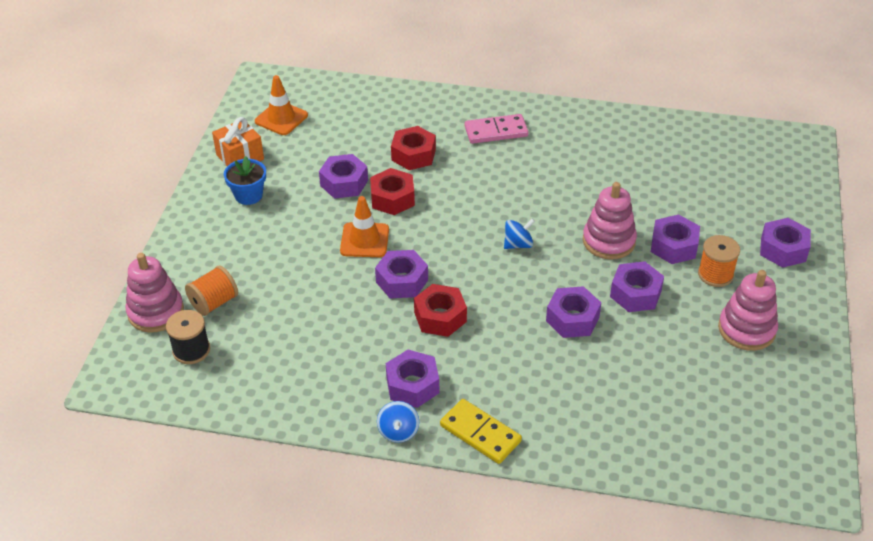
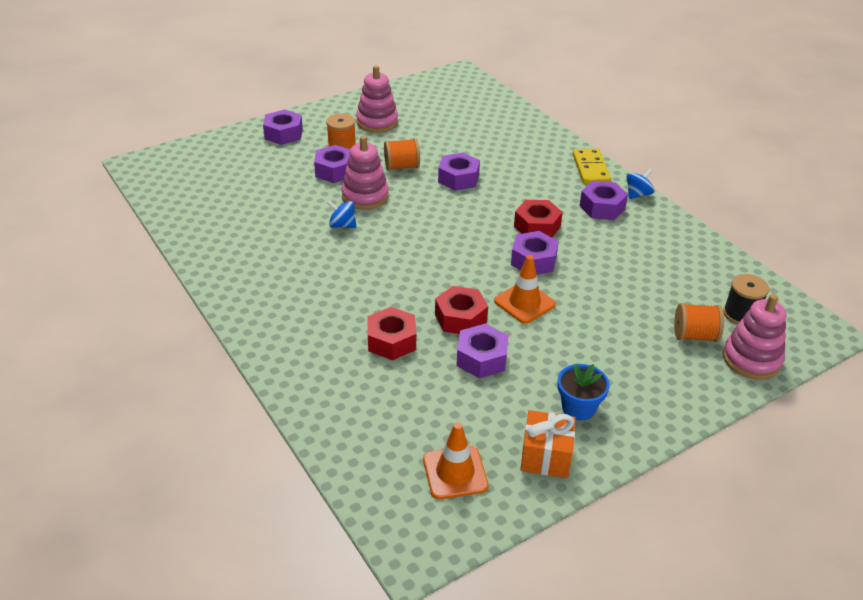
camera: 135 degrees left, 5 degrees down
pink domino [465,114,528,144] -> none
blue spinning top [504,219,535,249] -> blue spinning top moved to [327,200,357,228]
purple nut [610,261,664,312] -> orange spool [384,138,420,171]

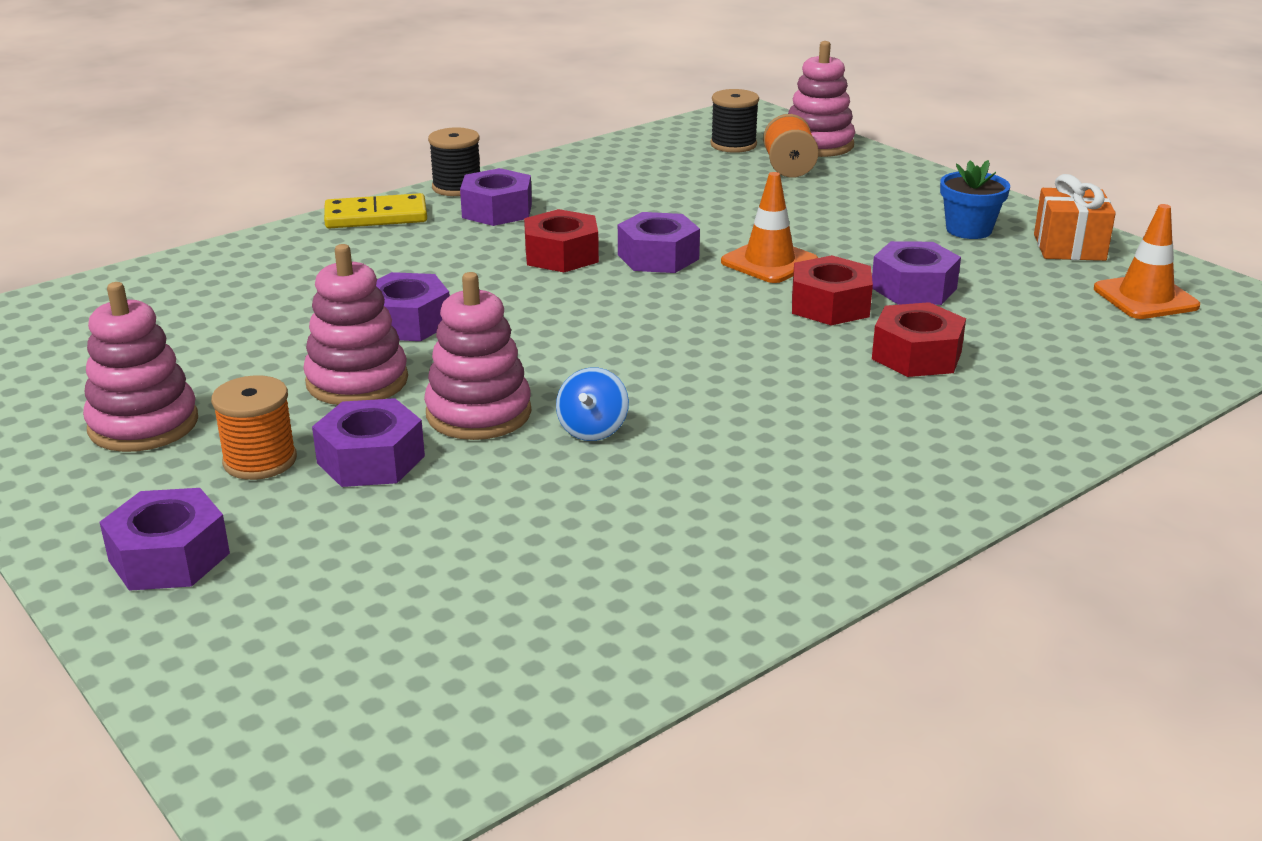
camera: 95 degrees left, 10 degrees down
orange spool [384,138,420,171] -> pink stacking toy [303,244,408,405]
blue spinning top [627,169,654,199] -> black spool [428,127,480,196]

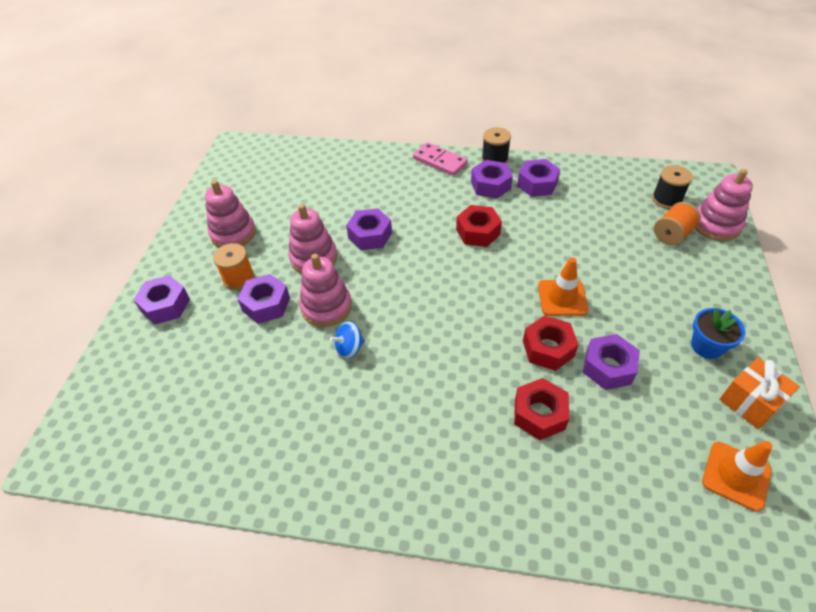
camera: 50 degrees right, 20 degrees up
yellow domino [324,193,427,228] -> pink domino [413,142,468,176]
purple nut [618,212,700,273] -> purple nut moved to [517,159,560,197]

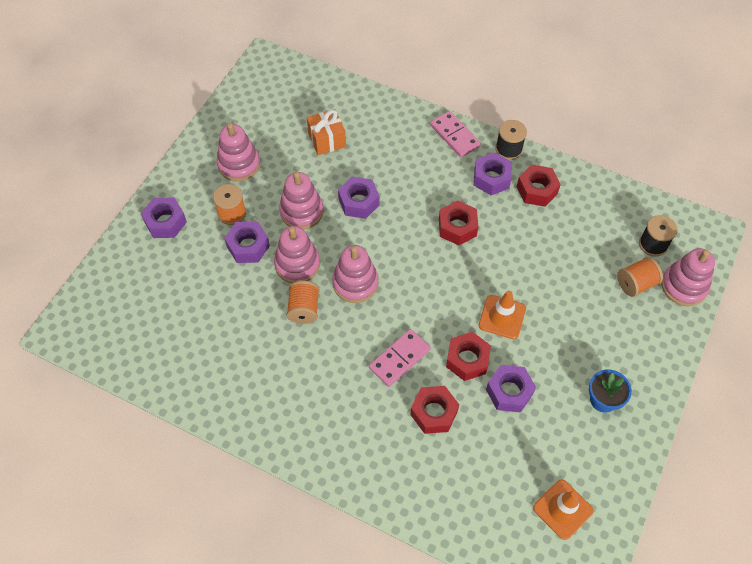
camera: 15 degrees right, 10 degrees up
blue spinning top [330,321,365,359] -> orange spool [286,281,320,324]
purple nut [517,159,560,197] -> red nut [517,165,561,207]
orange gift [719,358,800,429] -> orange gift moved to [307,109,346,155]
none -> pink stacking toy [332,245,379,303]
none -> pink domino [369,329,431,387]

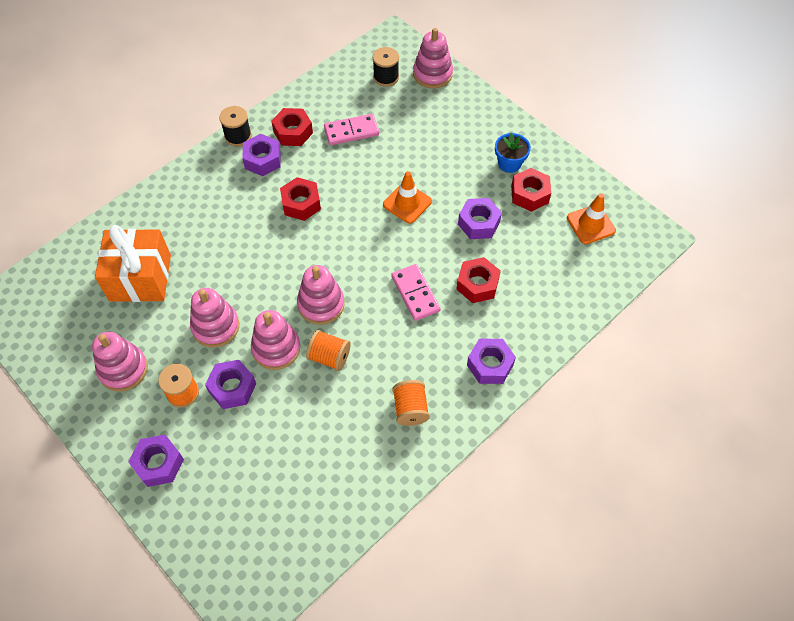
camera: 70 degrees left, 0 degrees up
orange gift [307,109,346,155] -> orange gift [95,225,171,302], size x1.64
purple nut [338,177,379,219] -> purple nut moved to [467,339,516,384]
pink domino [430,111,481,157] -> pink domino moved to [324,114,379,145]
red nut [446,332,491,381] -> red nut moved to [511,168,551,212]
orange spool [617,257,663,297] -> orange spool moved to [392,380,430,426]

